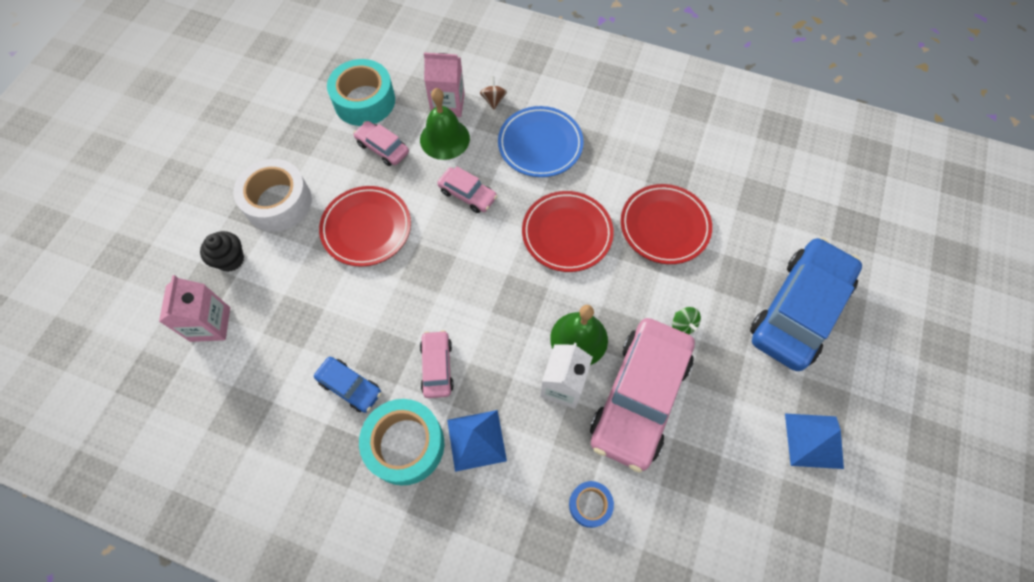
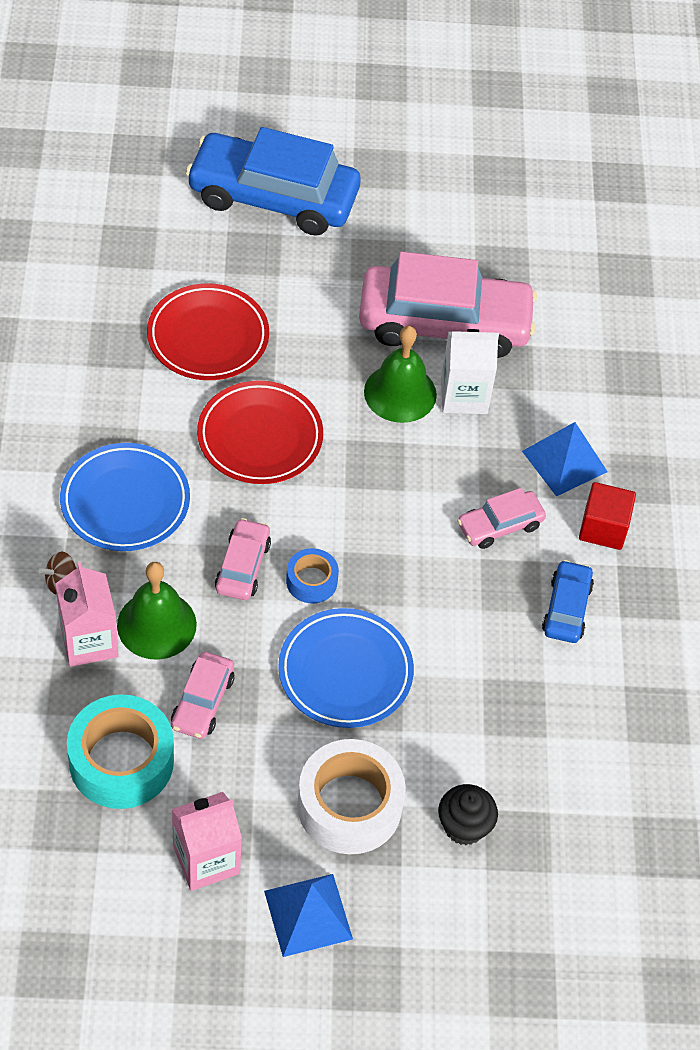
camera: 115 degrees left, 10 degrees down
pink carton [159,275,230,342] -> pink carton moved to [172,792,242,891]
red plate [319,186,411,266] -> blue plate [278,608,414,728]
turquoise tape [359,399,444,486] -> red cube [579,482,636,550]
blue tape [569,481,614,528] -> blue tape moved to [286,548,339,603]
green spinning top [672,307,701,335] -> none
blue pyramid [785,414,844,469] -> blue pyramid moved to [264,874,353,957]

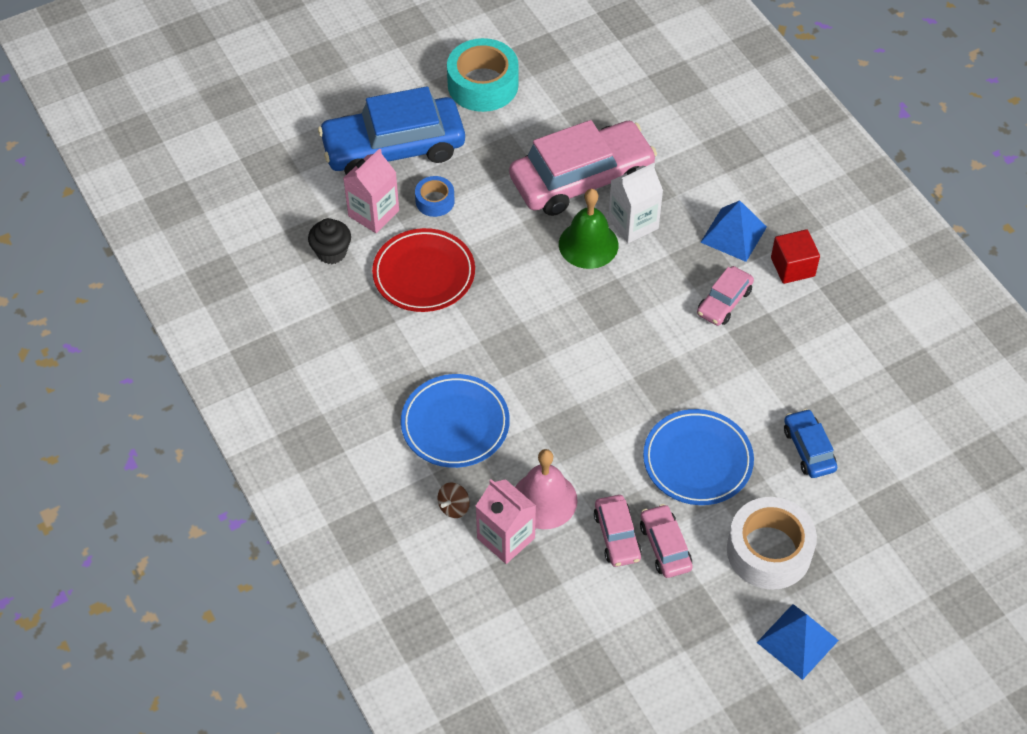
camera: 25 degrees left, 0 degrees up
turquoise tape [67,694,174,809] -> turquoise tape moved to [447,38,519,112]
green bell [117,562,197,660] -> pink bell [515,449,577,529]
pink carton [172,792,242,891] -> pink carton moved to [343,148,399,233]
red plate [197,380,323,484] -> none
pink car [215,518,271,600] -> pink car moved to [640,504,693,578]
blue tape [286,548,339,603] -> blue tape moved to [415,176,454,217]
black cupcake [438,784,498,845] -> black cupcake moved to [308,218,351,264]
blue car [542,560,594,643] -> blue car moved to [784,409,837,478]

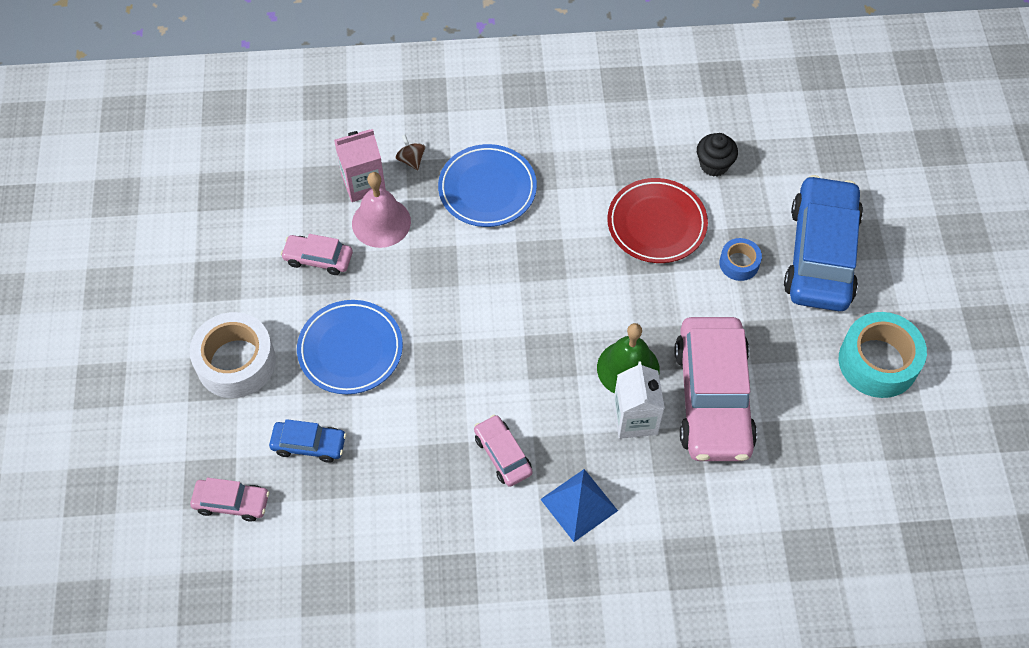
camera: 115 degrees right, 5 degrees up
pink carton [343,148,399,233] -> none
pink car [640,504,693,578] -> pink car moved to [190,478,269,521]
blue pyramid [757,604,839,680] -> none
red cube [771,229,820,284] -> none

